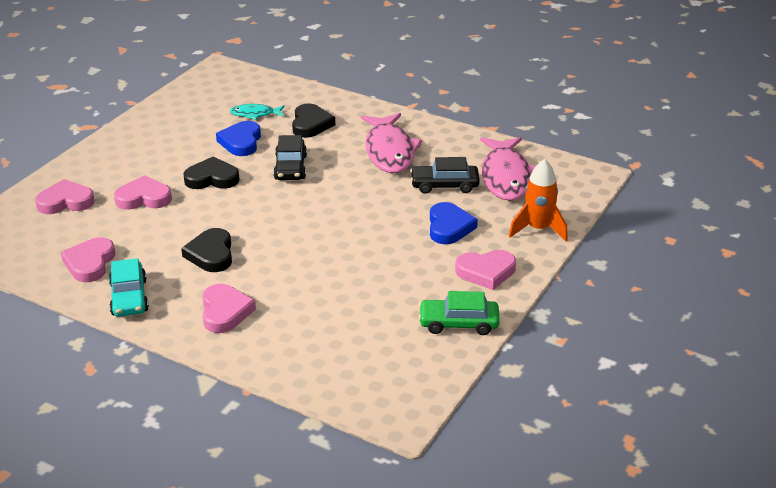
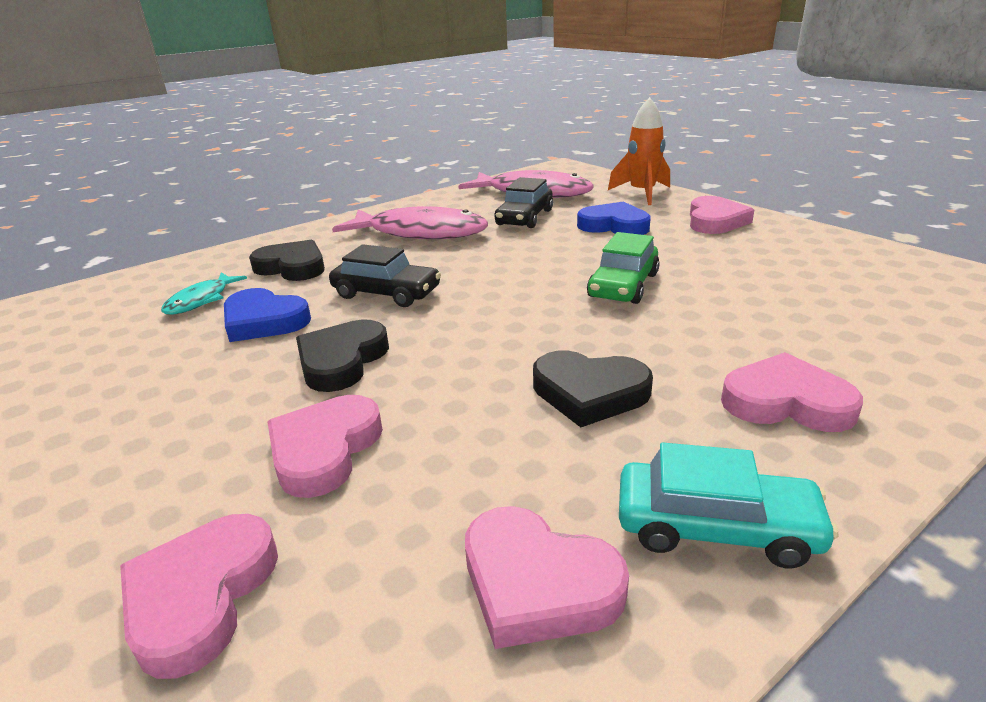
camera: 65 degrees left, 5 degrees down
green car [418,291,500,335] -> green car moved to [587,232,660,304]

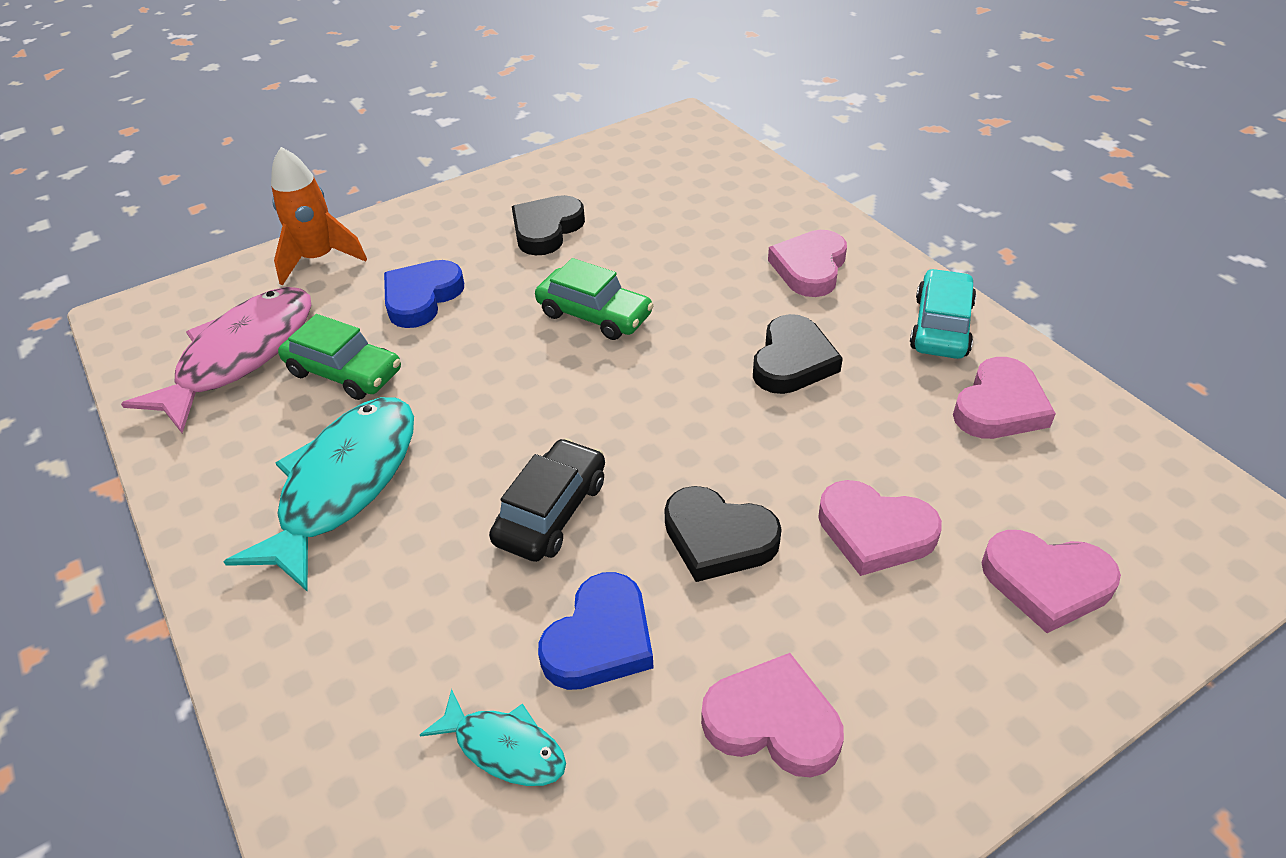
camera: 85 degrees left, 15 degrees up
black heart [249,240,325,281] -> black heart moved to [512,195,585,255]
pink fish [332,206,488,239] -> turquoise fish [224,397,414,591]
black car [494,177,553,228] -> green car [278,314,401,400]
pink heart [690,196,754,234] -> pink heart moved to [701,653,844,777]

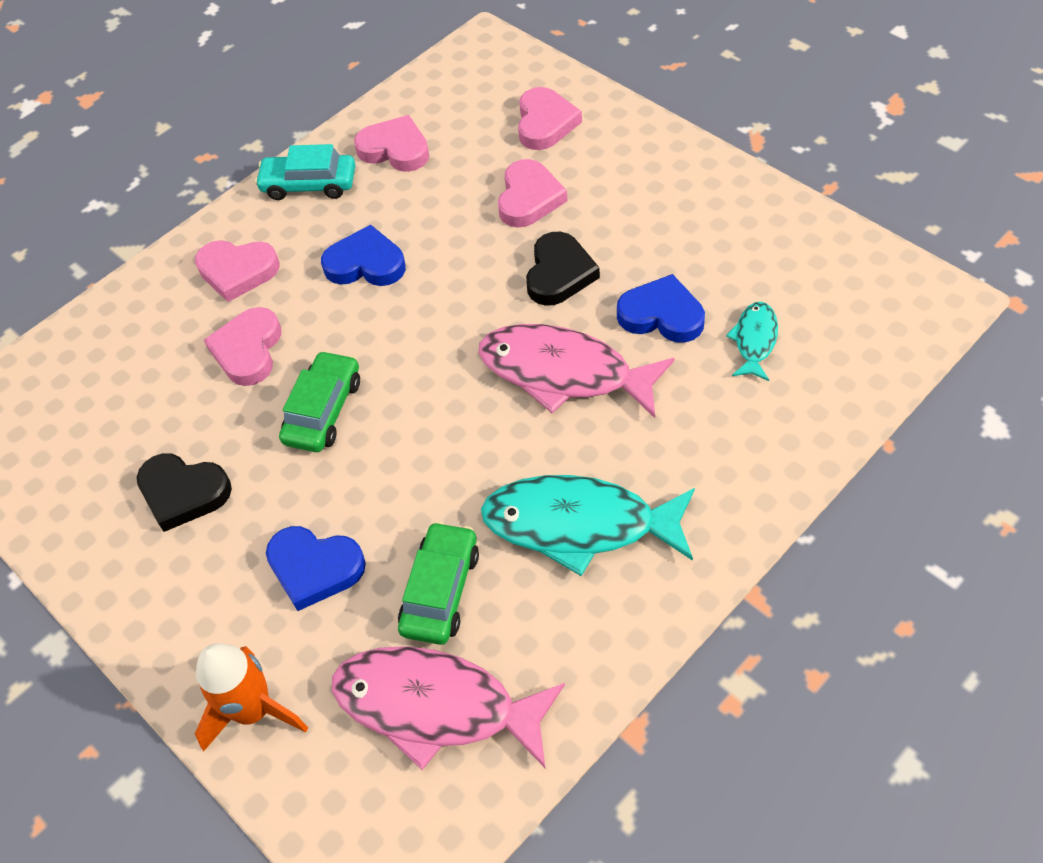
camera: 100 degrees left, 10 degrees up
black car [489,438,605,562] -> pink fish [478,324,675,418]
pink heart [701,653,844,777] -> pink heart moved to [204,307,281,386]
black heart [753,314,843,394] -> blue heart [321,225,406,286]

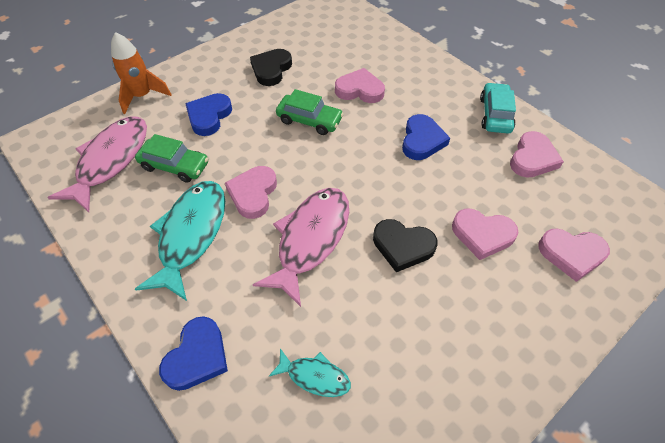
camera: 90 degrees right, 0 degrees up
pink heart [195,240,280,302] -> pink heart moved to [225,166,277,219]
blue heart [617,274,705,343] -> blue heart moved to [159,316,228,391]

